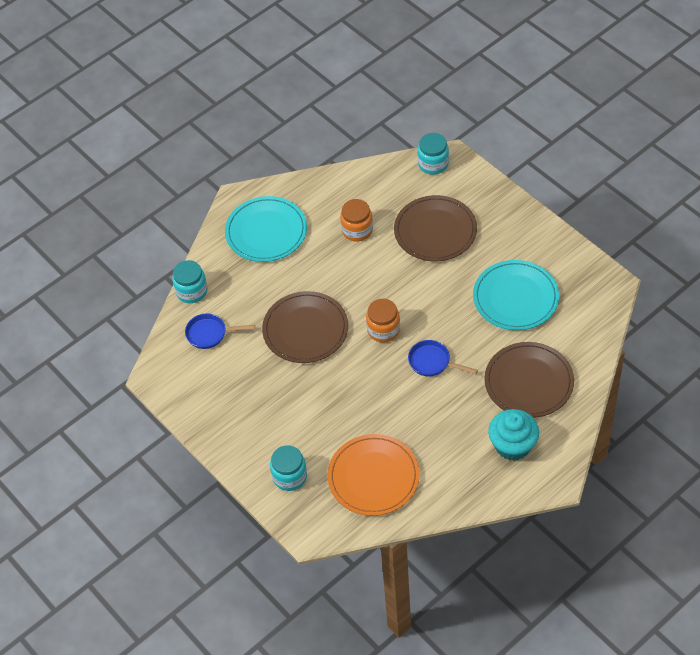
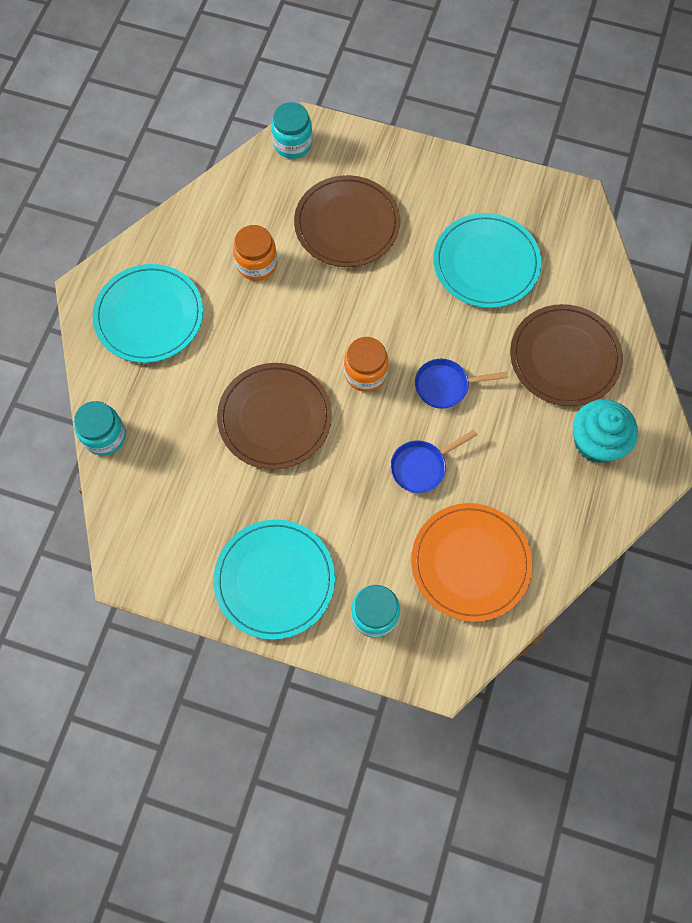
camera: 35 degrees left, 15 degrees up
blue pan [185,314,255,349] -> blue pan moved to [390,429,477,493]
none -> turquoise plate [213,520,335,640]

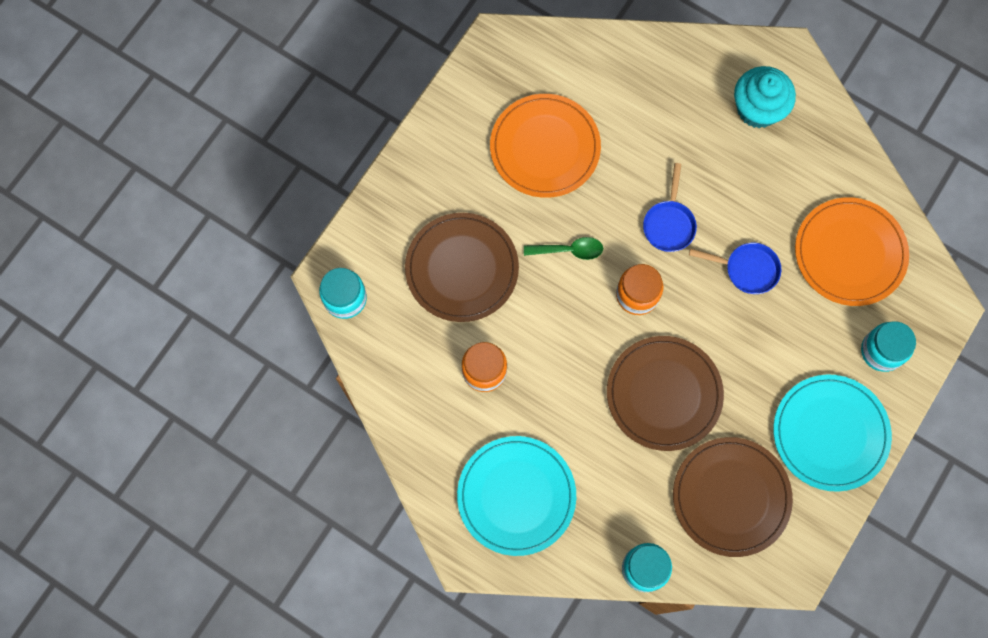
camera: 75 degrees left, 5 degrees up
blue pan [390,429,477,493] -> blue pan turned 60 degrees counterclockwise [689,243,781,294]
turquoise plate [433,213,541,308] -> orange plate [490,94,601,198]
brown plate [510,304,623,406] -> brown plate moved to [673,437,793,557]
none -> green spoon [524,237,603,260]

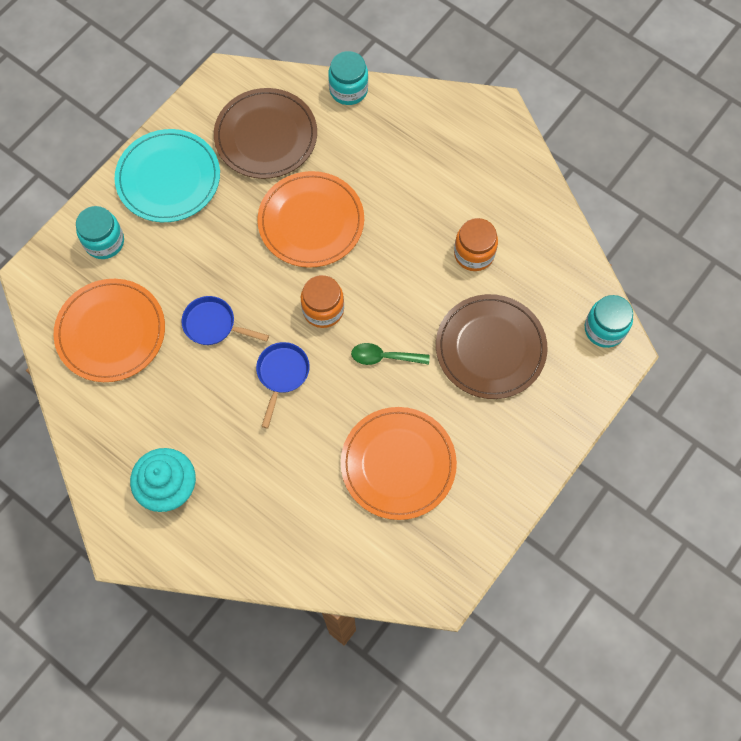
camera: 175 degrees left, 5 degrees down
turquoise plate [457,436,576,556] -> none
brown plate [607,336,724,451] -> orange plate [257,171,364,268]

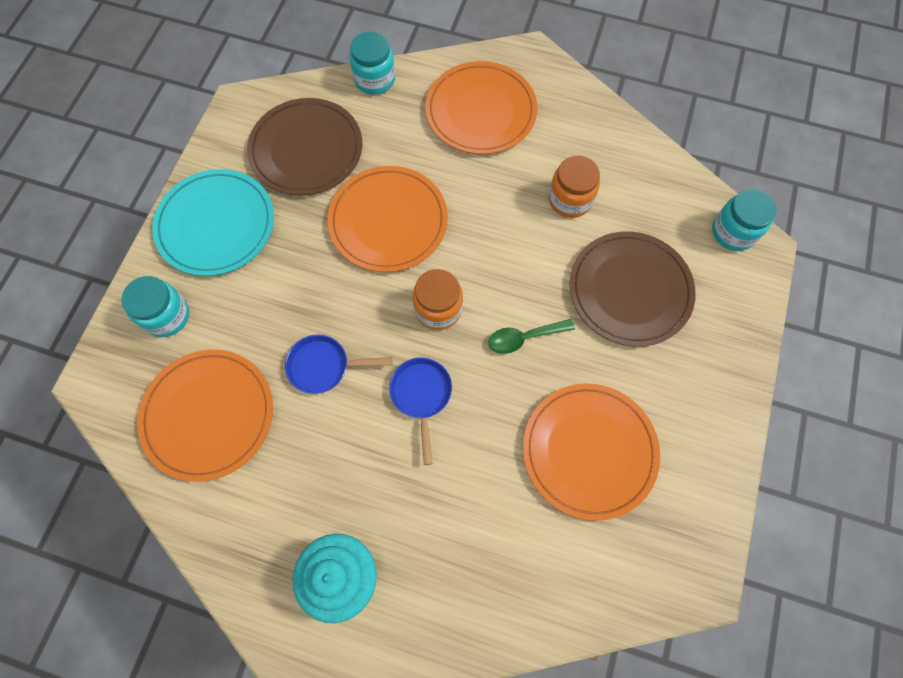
camera: 20 degrees left, 0 degrees up
none -> orange plate [425,61,537,154]

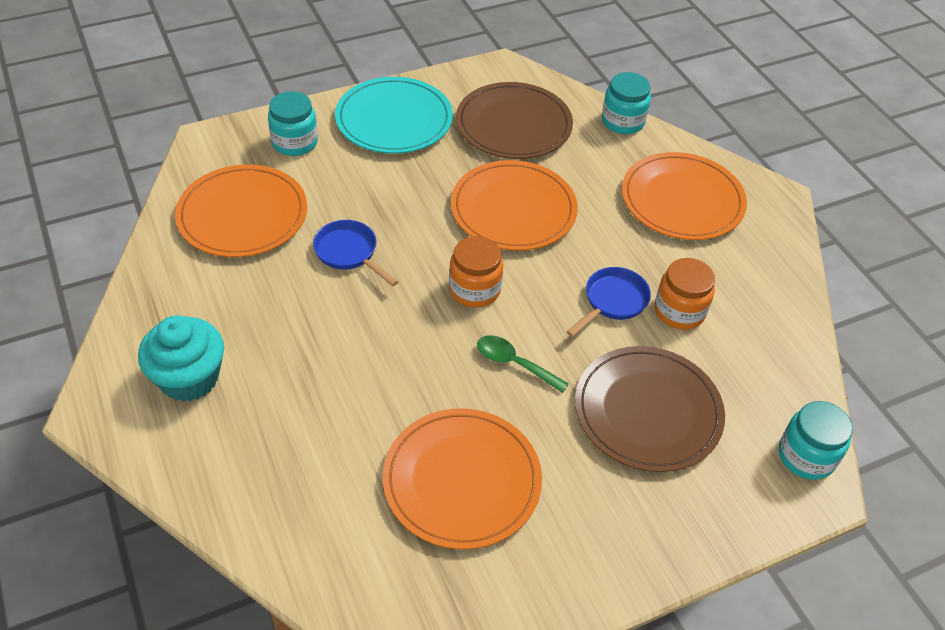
camera: 45 degrees right, 20 degrees down
blue pan [389,357,452,465] -> blue pan moved to [567,267,651,337]

